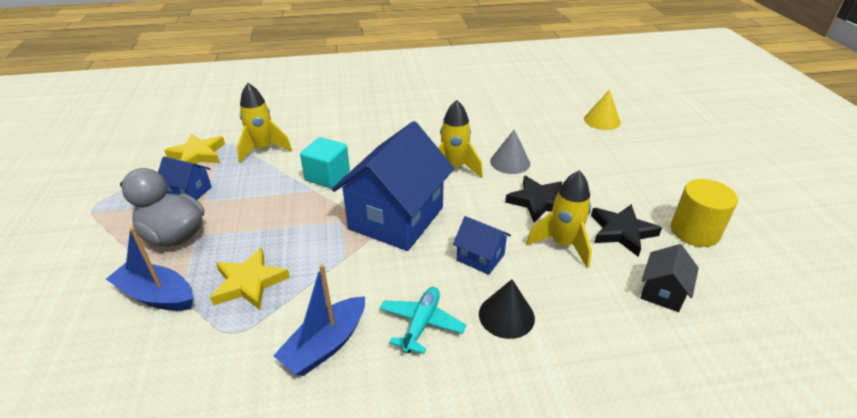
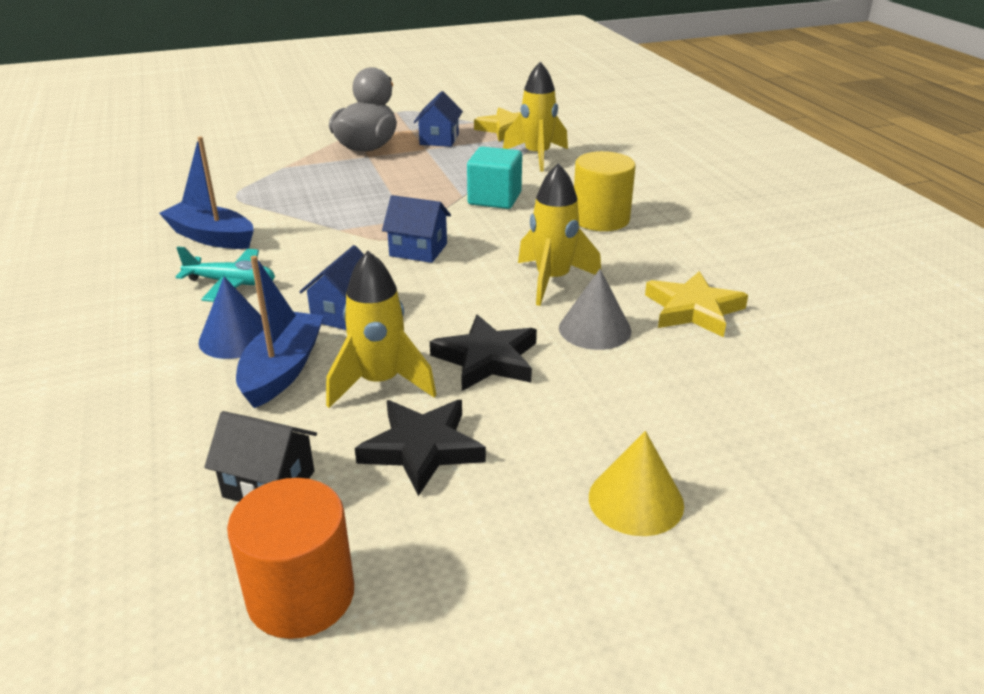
camera: 80 degrees right, 5 degrees down
blue boat [106,227,193,311] -> blue boat moved to [236,256,324,408]
yellow star [210,247,290,310] -> yellow star moved to [645,271,748,337]
blue house [332,121,454,251] -> blue house [382,195,451,263], size x0.46
black cone [479,279,535,339] -> blue cone [199,277,264,359]
yellow cone [584,90,621,130] -> yellow cone moved to [589,431,684,536]
yellow cylinder [671,179,738,247] -> yellow cylinder moved to [574,151,636,231]
none -> orange cylinder [227,478,354,639]

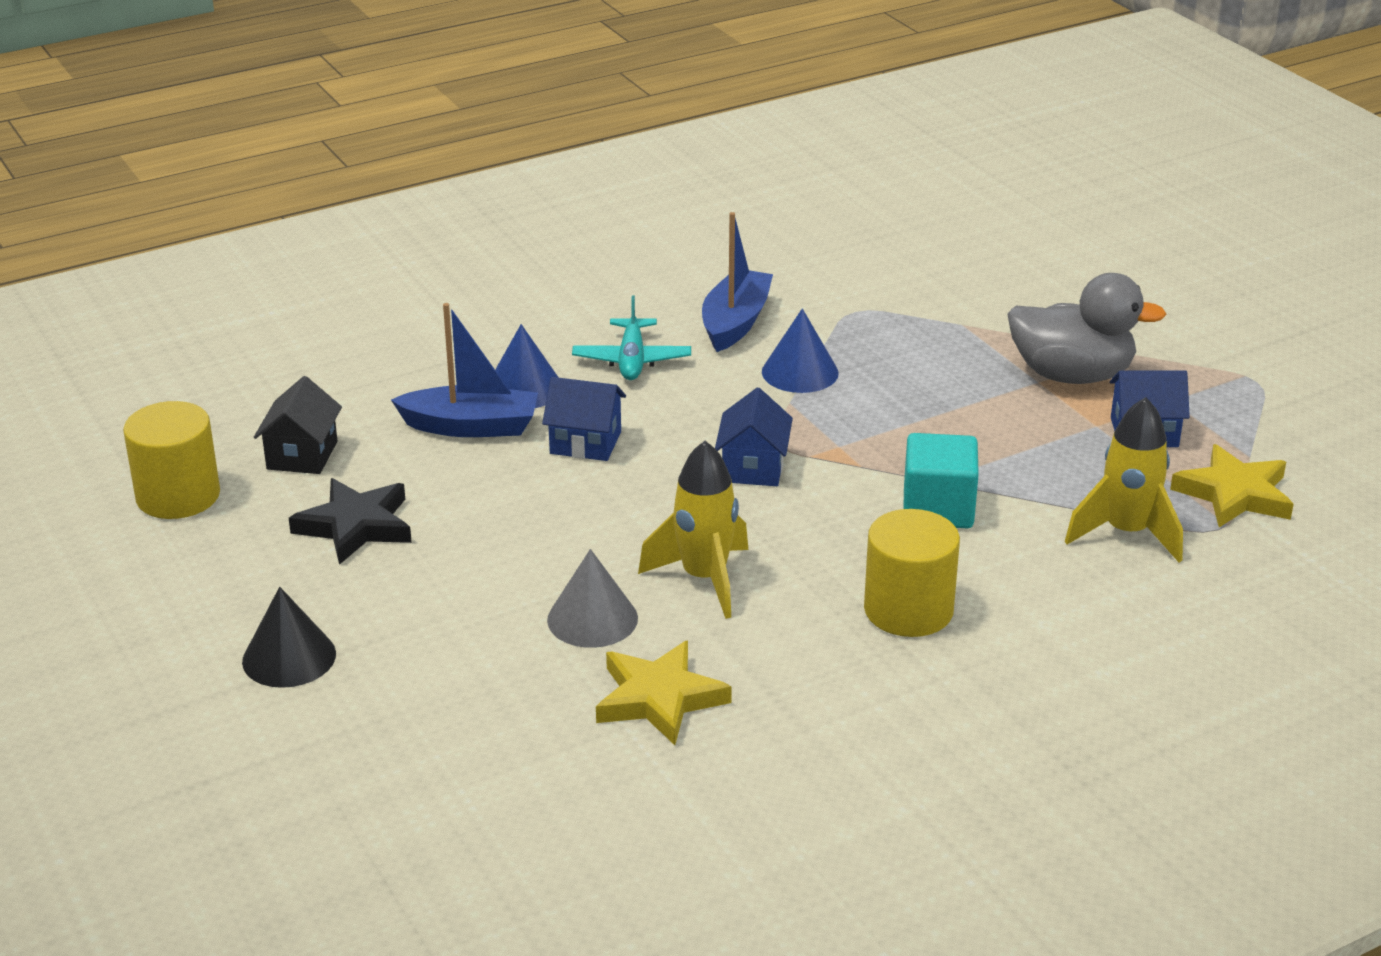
camera: 80 degrees right, 0 degrees up
orange cylinder [227,478,354,639] -> yellow cylinder [123,401,220,519]
yellow rocket [326,251,436,408] -> none
black star [430,315,537,391] -> none
yellow cone [589,431,684,536] -> black cone [242,587,336,688]
none -> blue cone [762,308,839,393]

